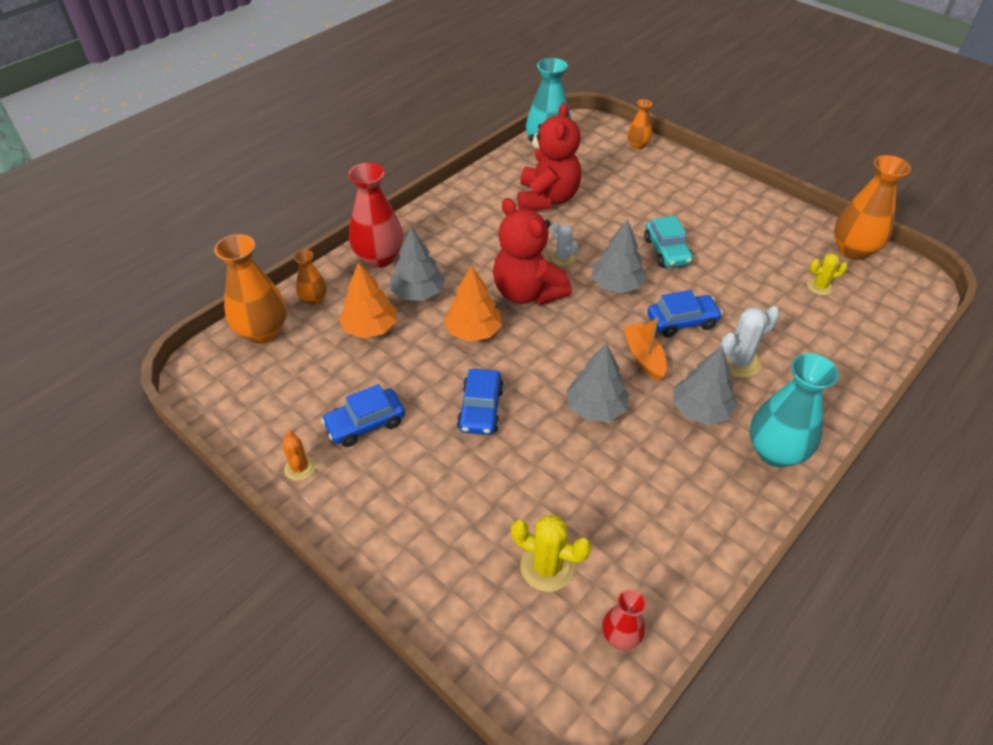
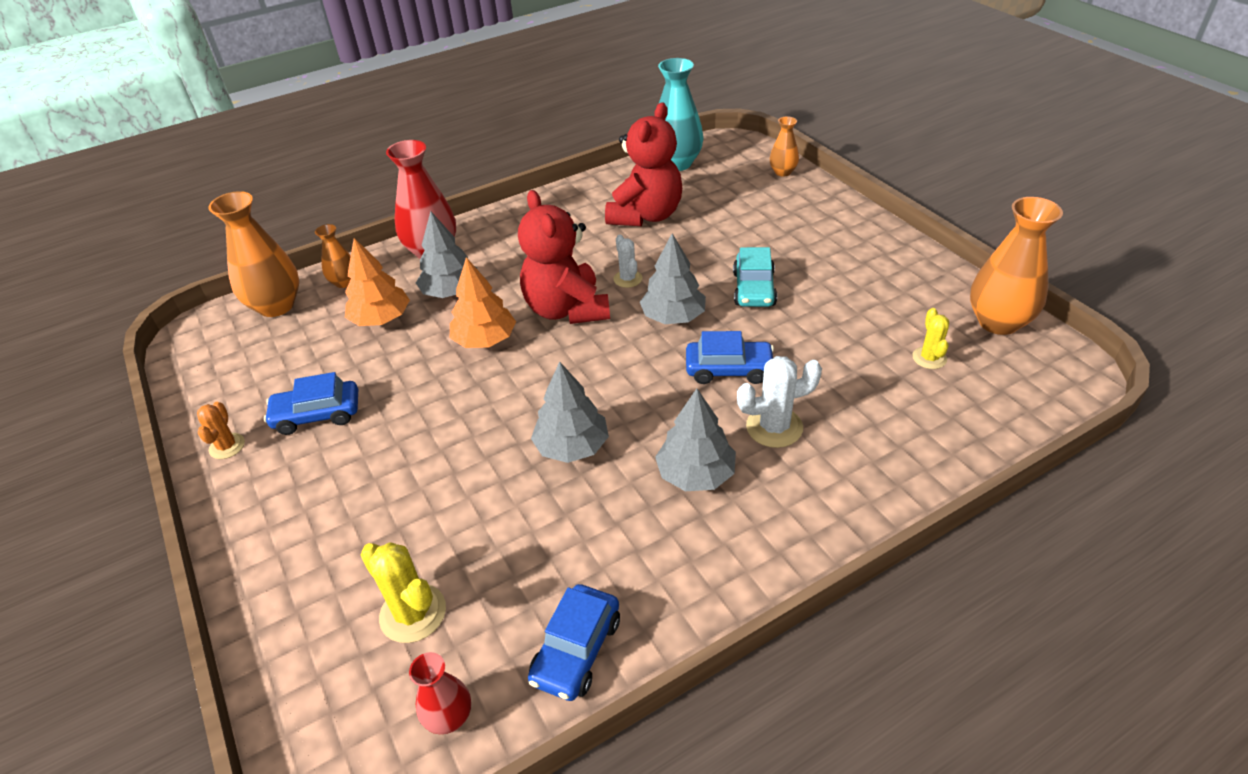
camera: 20 degrees right, 5 degrees down
blue car [457,369,504,435] -> blue car moved to [528,584,620,701]
orange boat [623,317,667,380] -> none
turquoise vase [750,353,839,467] -> none
yellow cactus [807,253,848,295] -> yellow cactus turned 75 degrees clockwise [912,308,949,369]

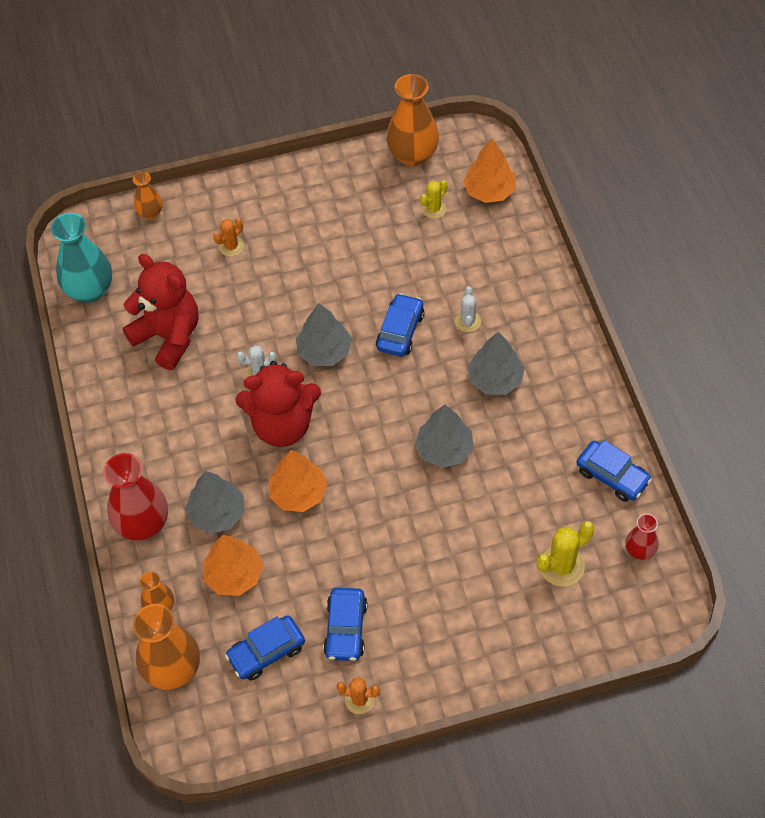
camera: 75 degrees left, 15 degrees up
turquoise car [733,247,777,307] -> none
white cactus [737,356,822,448] -> white cactus [455,286,481,332], size x0.63
yellow cactus [912,308,949,369] -> yellow cactus turned 60 degrees counterclockwise [420,180,447,219]
none -> orange cactus [213,218,244,257]
none -> blue car [225,615,305,681]
none -> orange tree [463,139,516,203]

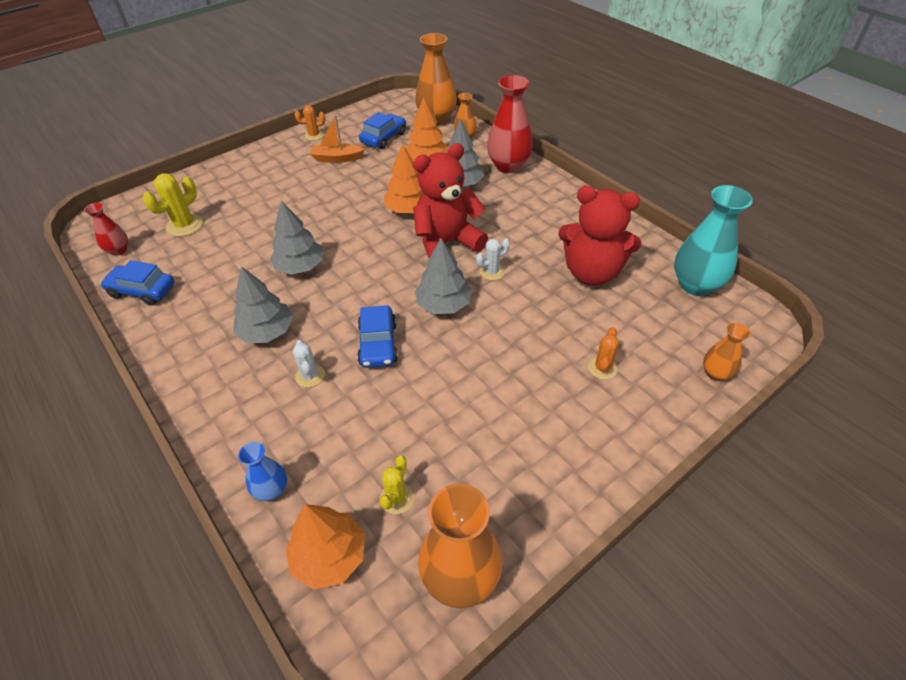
camera: 155 degrees right, 10 degrees down
blue car [323,588,367,661] -> orange boat [310,115,365,163]
none -> blue vase [238,442,287,501]

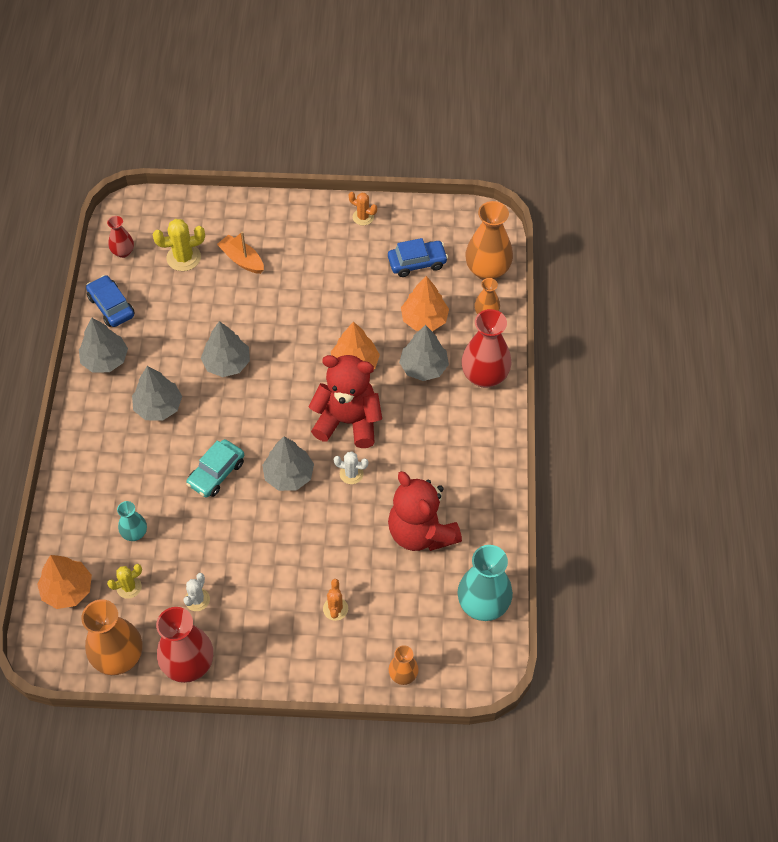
camera: 40 degrees right, 10 degrees up
blue vase [238,442,287,501] -> none
white cactus [293,340,325,387] -> white cactus moved to [183,573,210,611]
orange boat [310,115,365,163] -> orange boat moved to [217,231,264,274]
blue car [357,305,398,368] -> turquoise car [186,439,244,497]
orange cactus [588,327,619,379] -> orange cactus turned 60 degrees counterclockwise [323,579,348,621]
none -> grey tree [79,318,128,373]
none -> turquoise vase [117,501,147,541]
none -> red vase [156,607,213,683]

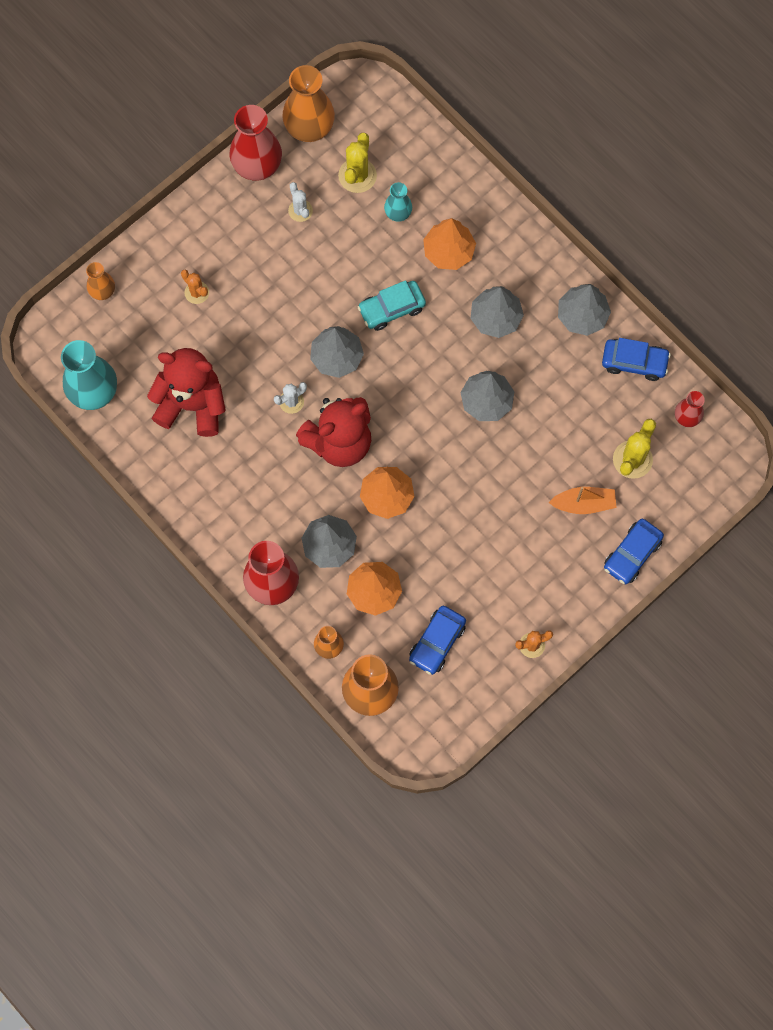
camera: 135 degrees right, 15 degrees up
orange tree [37,555,92,609] -> orange tree moved to [423,218,476,270]
yellow cactus [107,564,142,599] -> yellow cactus [338,132,377,193], size x1.58
turquoise car [186,439,244,497] -> turquoise car turned 105 degrees counterclockwise [358,280,426,331]
none -> blue car [604,519,664,584]

